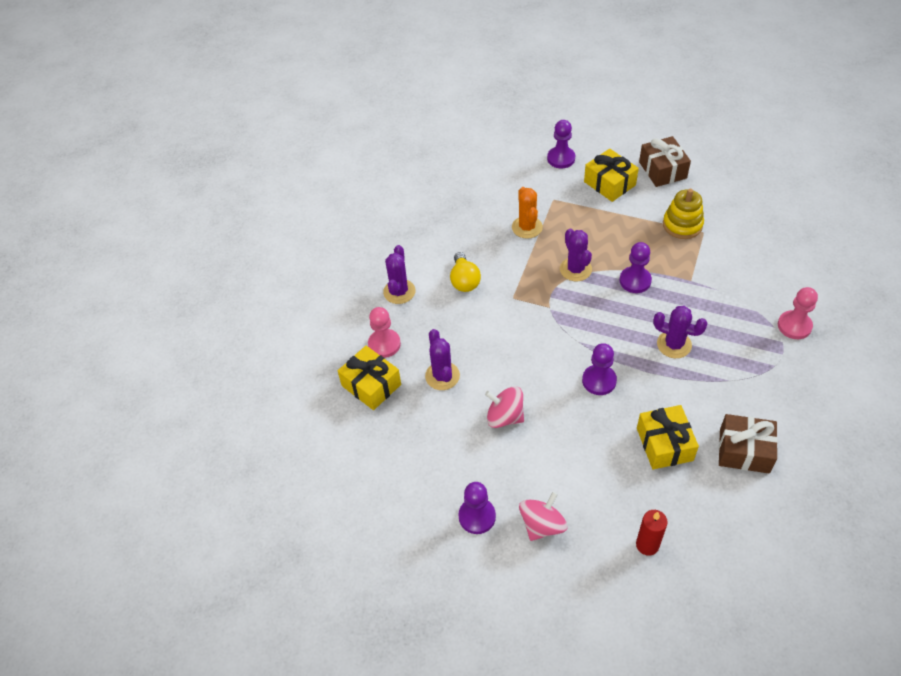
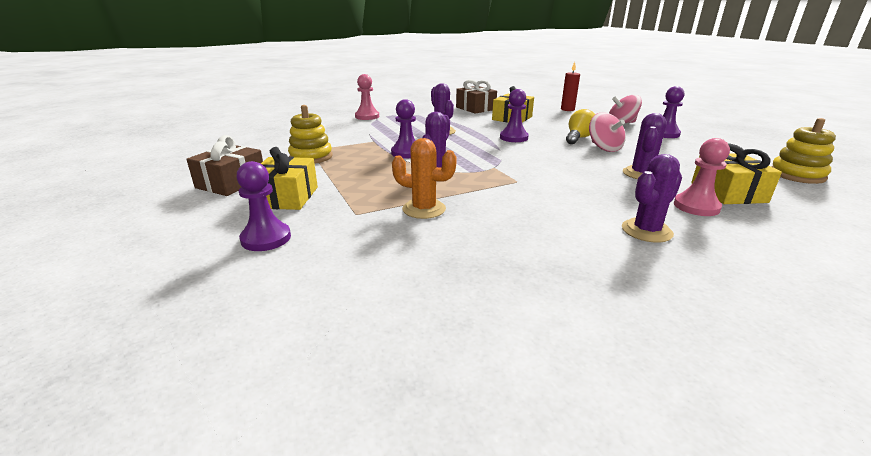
camera: 140 degrees left, 25 degrees down
yellow light bulb [450,252,481,292] -> yellow light bulb moved to [566,109,595,144]
orange cactus [512,187,543,239] -> orange cactus turned 75 degrees clockwise [392,138,457,219]
none -> yellow stacking toy [771,118,836,184]

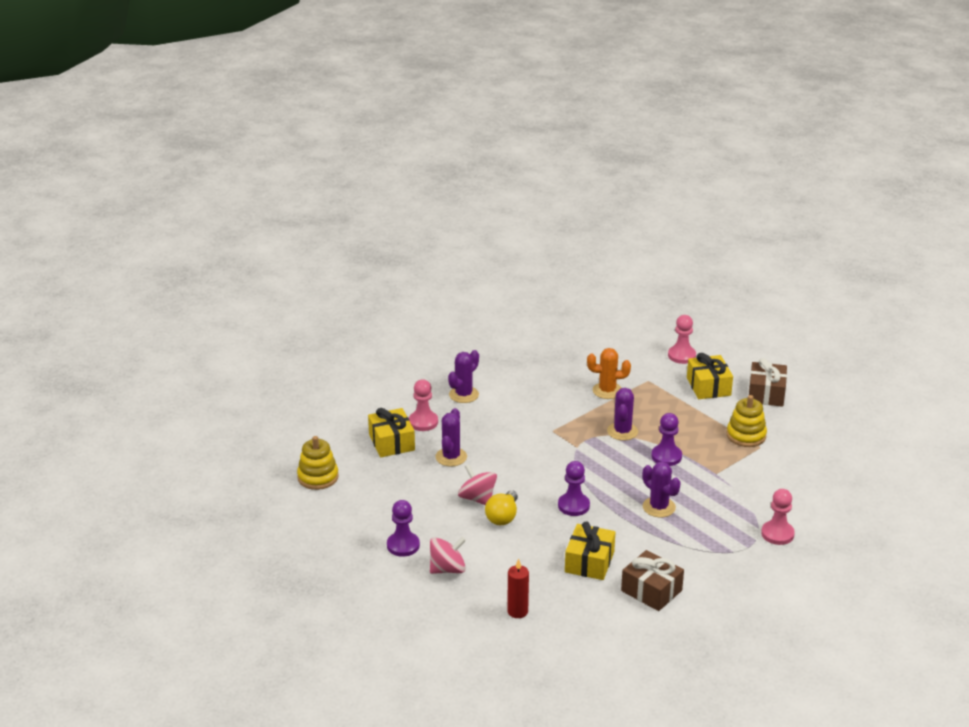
camera: 165 degrees right, 5 degrees up
purple pawn [236,161,291,251] -> pink pawn [668,315,696,364]

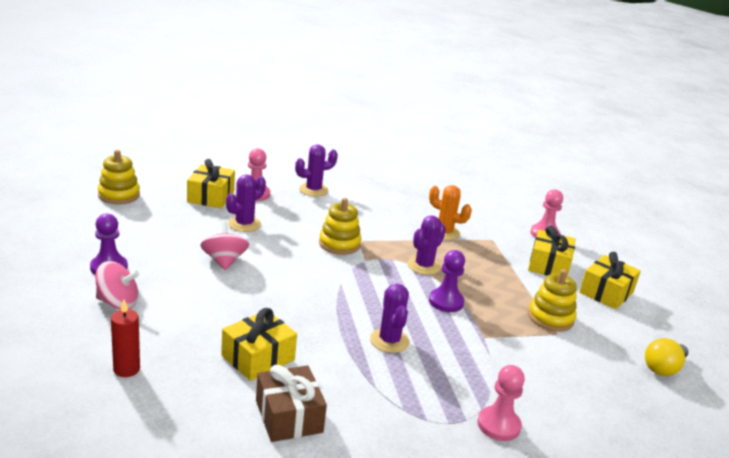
camera: 25 degrees right, 5 degrees down
yellow light bulb [485,490,518,526] -> yellow light bulb moved to [645,338,689,376]
purple pawn [558,461,590,516] -> none
brown gift [749,358,787,407] -> yellow gift [579,252,641,309]
none -> yellow stacking toy [319,198,361,255]

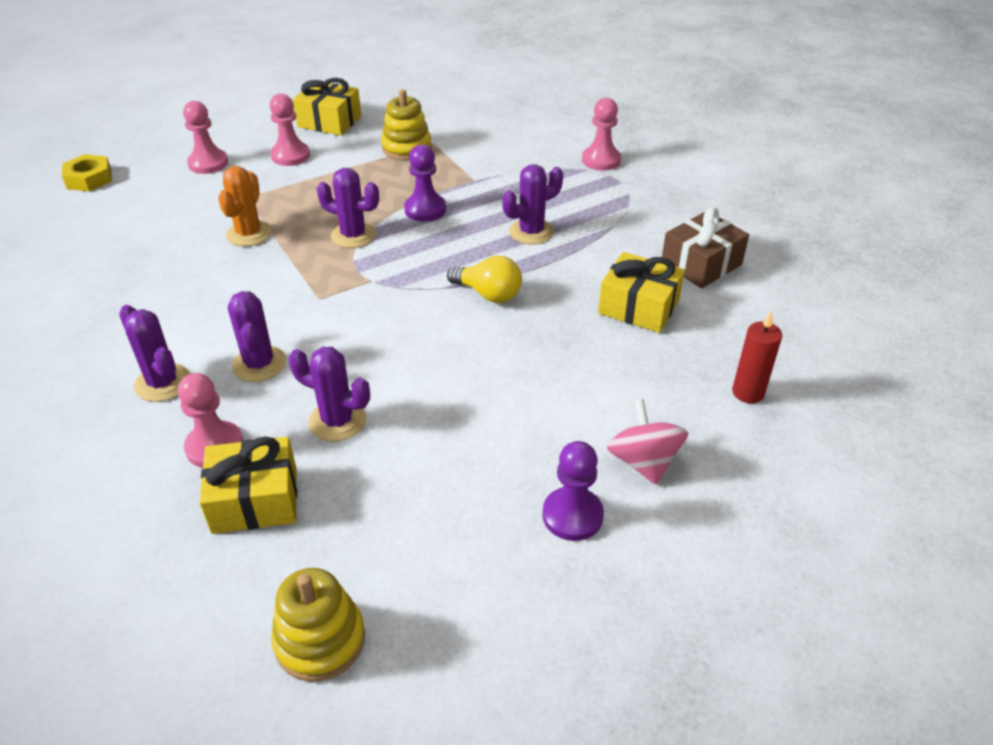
camera: 105 degrees left, 15 degrees up
pink spinning top [200,221,249,270] -> none
yellow stacking toy [319,198,361,255] -> none
yellow gift [528,226,576,276] -> pink pawn [270,93,310,166]
yellow light bulb [645,338,689,376] -> yellow light bulb moved to [447,256,522,303]
none -> yellow nut [62,154,112,192]
none -> purple cactus [228,291,286,382]

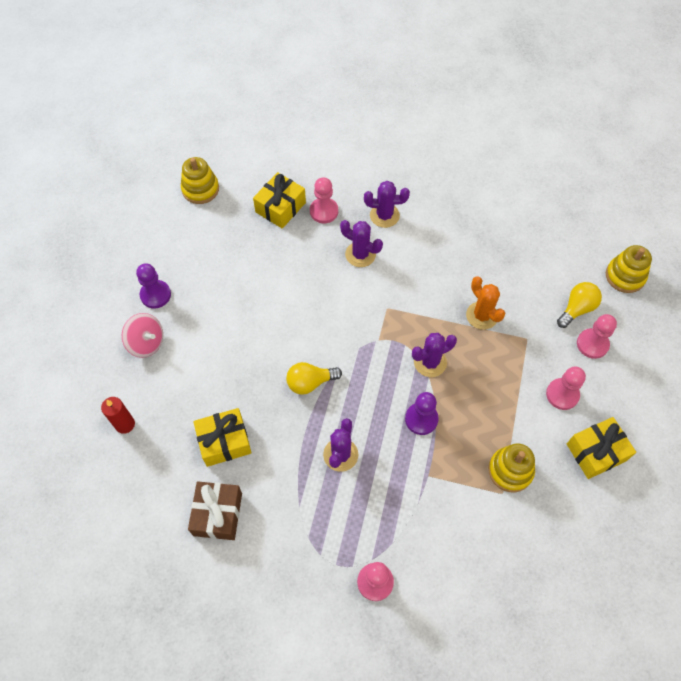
camera: 135 degrees right, 20 degrees up
yellow nut [62,154,112,192] -> yellow stacking toy [606,245,652,293]
purple cactus [289,347,370,441] -> none
none -> yellow light bulb [557,282,602,328]

